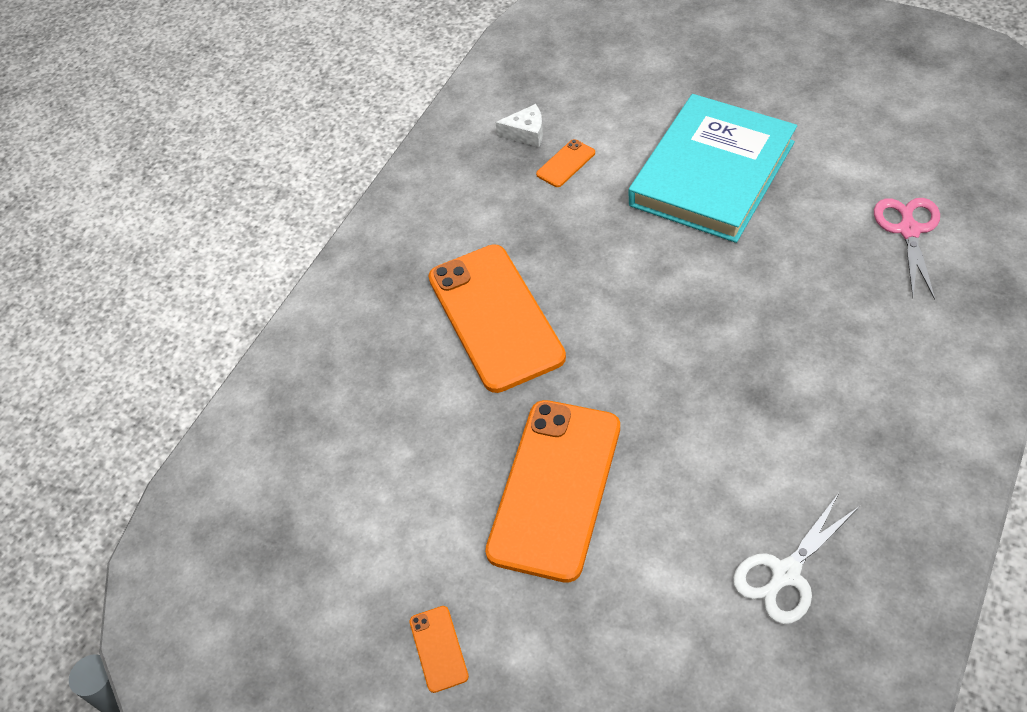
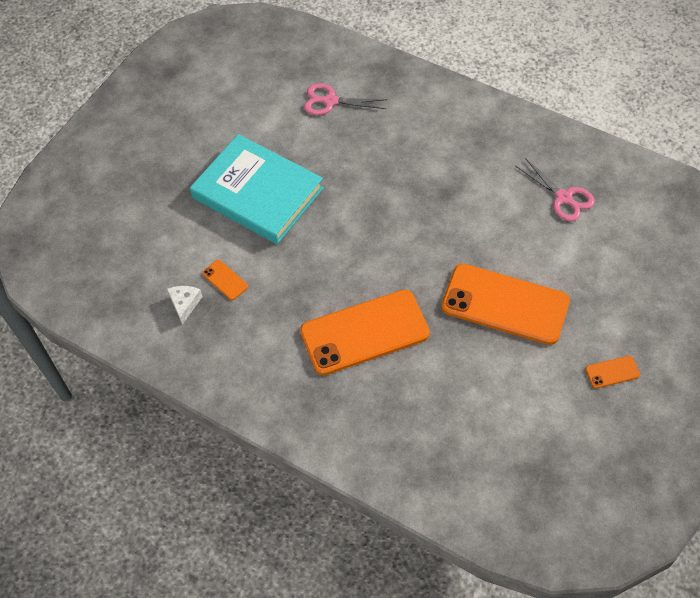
camera: 90 degrees left, 5 degrees up
white scissors [733,493,860,624] -> pink scissors [515,158,595,221]

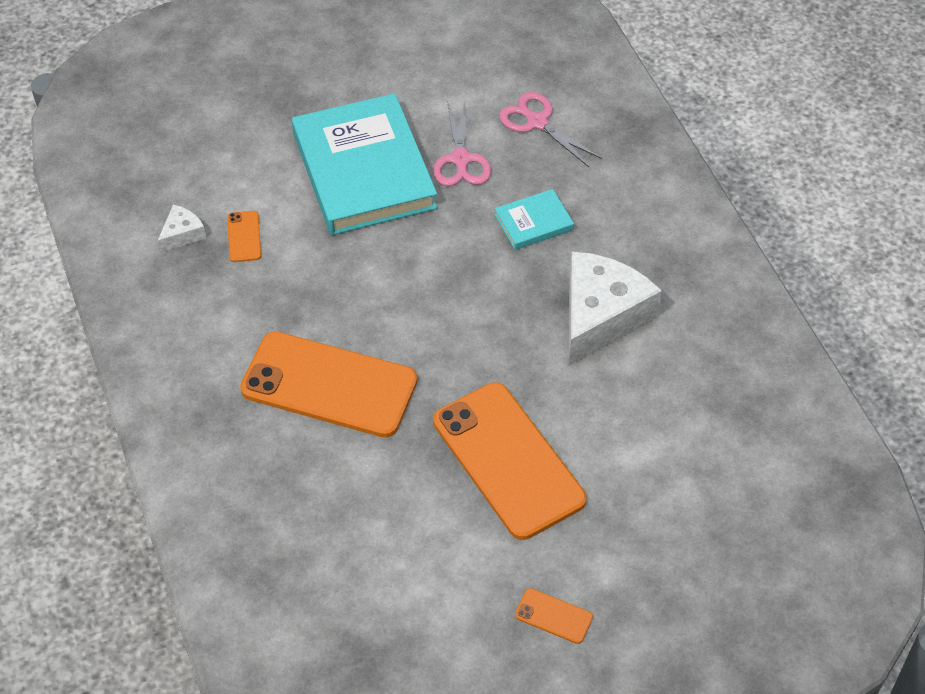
camera: 35 degrees right, 5 degrees down
pink scissors [515,158,595,221] -> pink scissors moved to [433,101,491,186]
none -> turquoise book [495,189,574,250]
none -> white cheese [569,251,662,365]

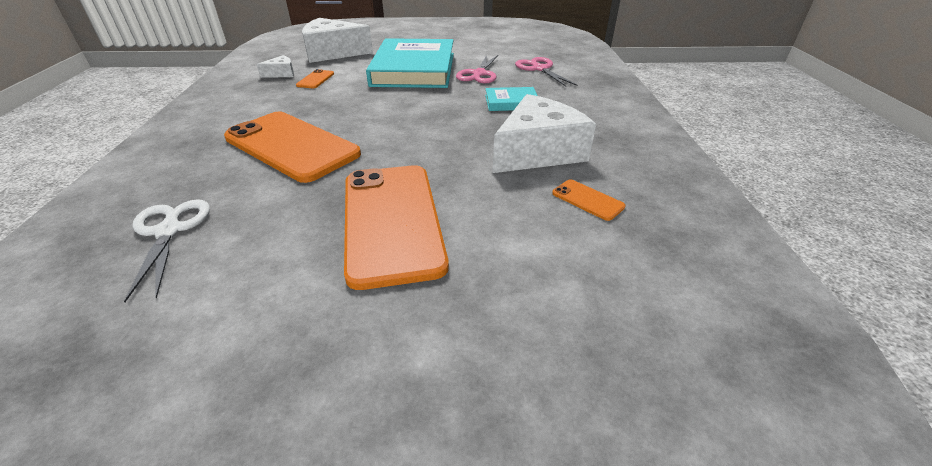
camera: 20 degrees right, 15 degrees down
orange phone [515,588,593,644] -> orange phone moved to [552,179,626,221]
none -> white scissors [124,199,210,302]
none -> white cheese [302,18,373,63]

